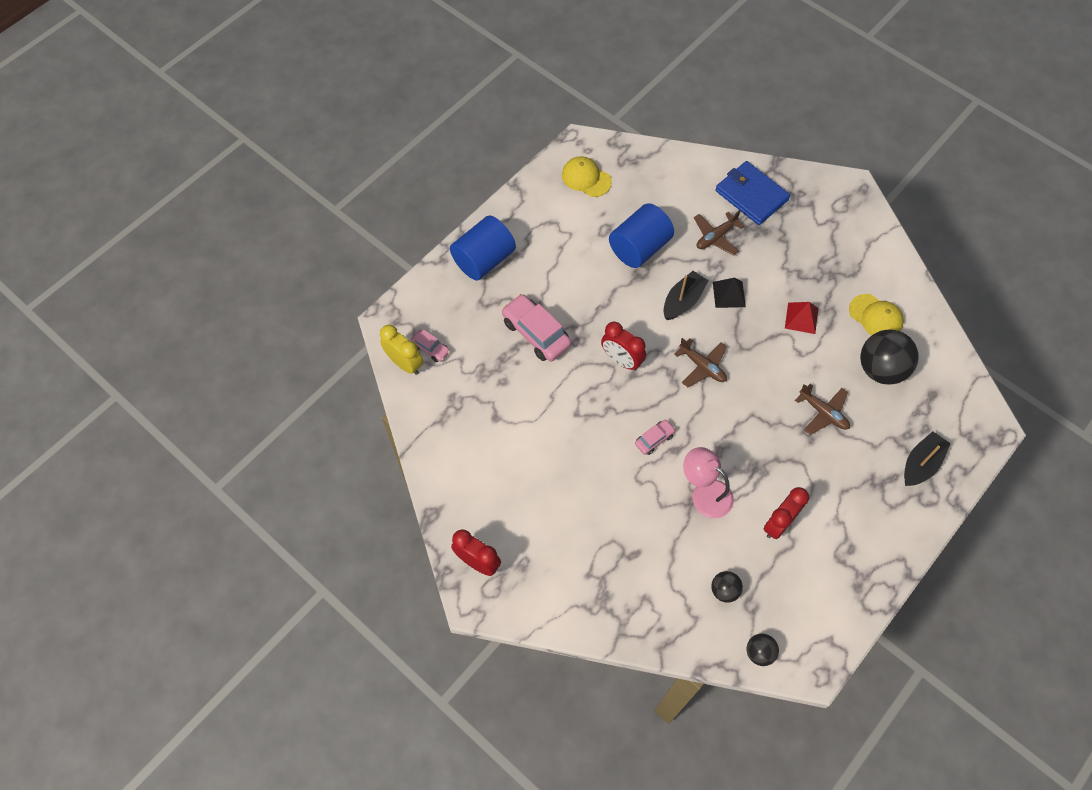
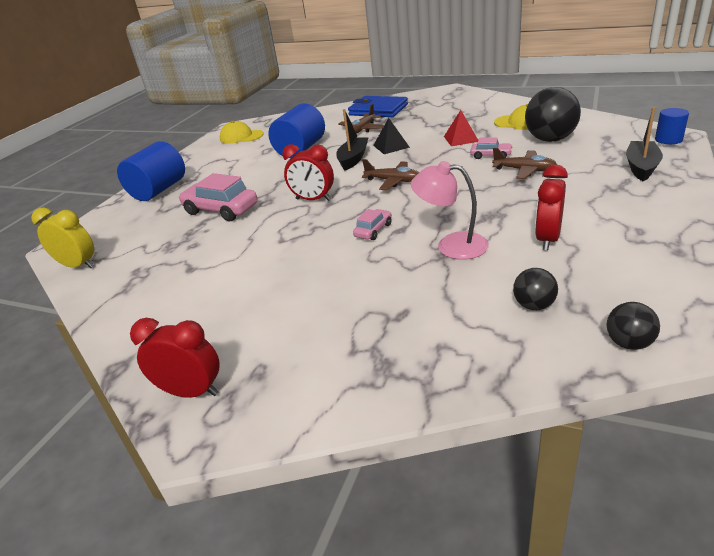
camera: 15 degrees left, 30 degrees down
pink car [411,330,450,362] -> pink car moved to [470,137,513,159]
none -> blue cylinder [655,108,689,144]

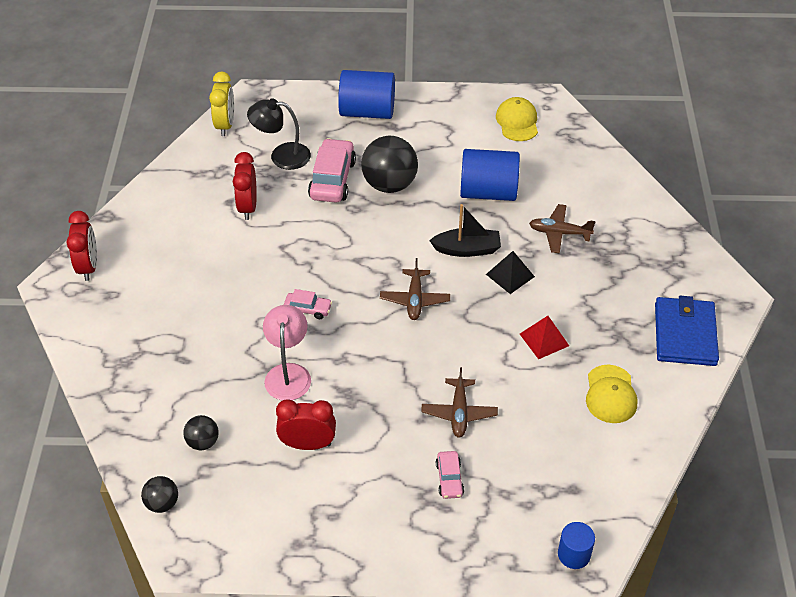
camera: 65 degrees right, 15 degrees up
red clock [282,144,334,201] -> red clock moved to [233,152,257,220]
blue wallet [348,96,408,117] -> blue wallet moved to [655,296,719,366]
pink car [470,137,513,159] -> pink car moved to [436,451,464,499]
black ball [525,87,581,142] -> black ball moved to [361,136,418,193]
black boat [626,107,663,181] -> none
none -> black lamp [247,98,311,170]

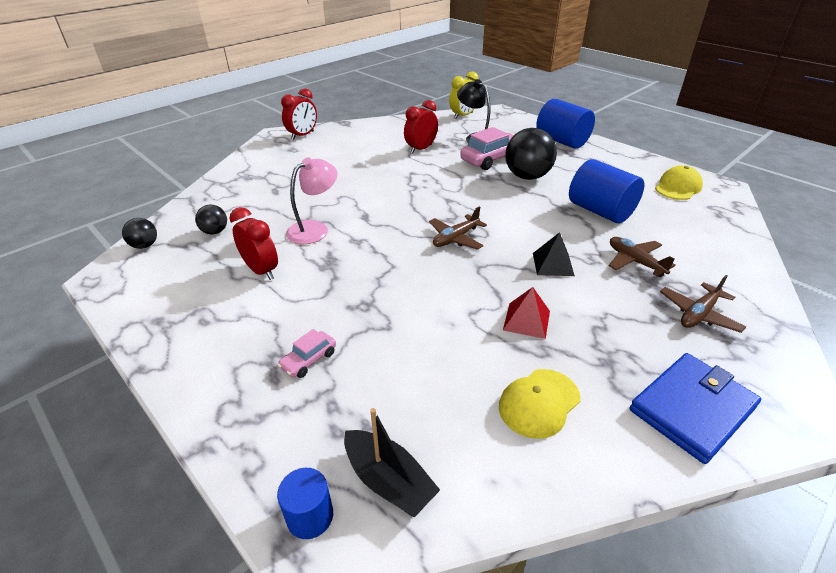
camera: 45 degrees right, 10 degrees down
pink car [284,289,332,319] -> none
brown plane [421,367,498,438] -> brown plane moved to [660,275,746,333]
black boat [429,204,501,257] -> black boat moved to [344,408,440,517]

